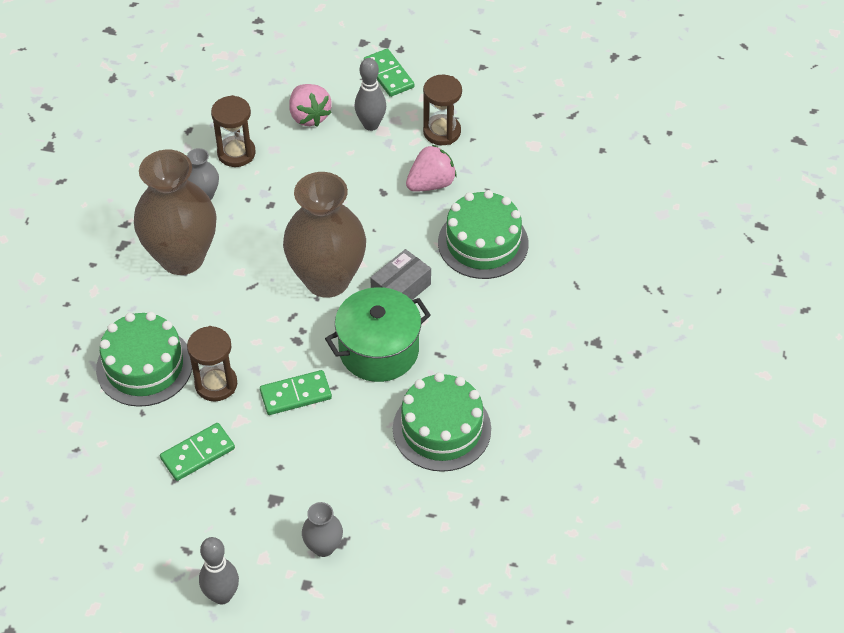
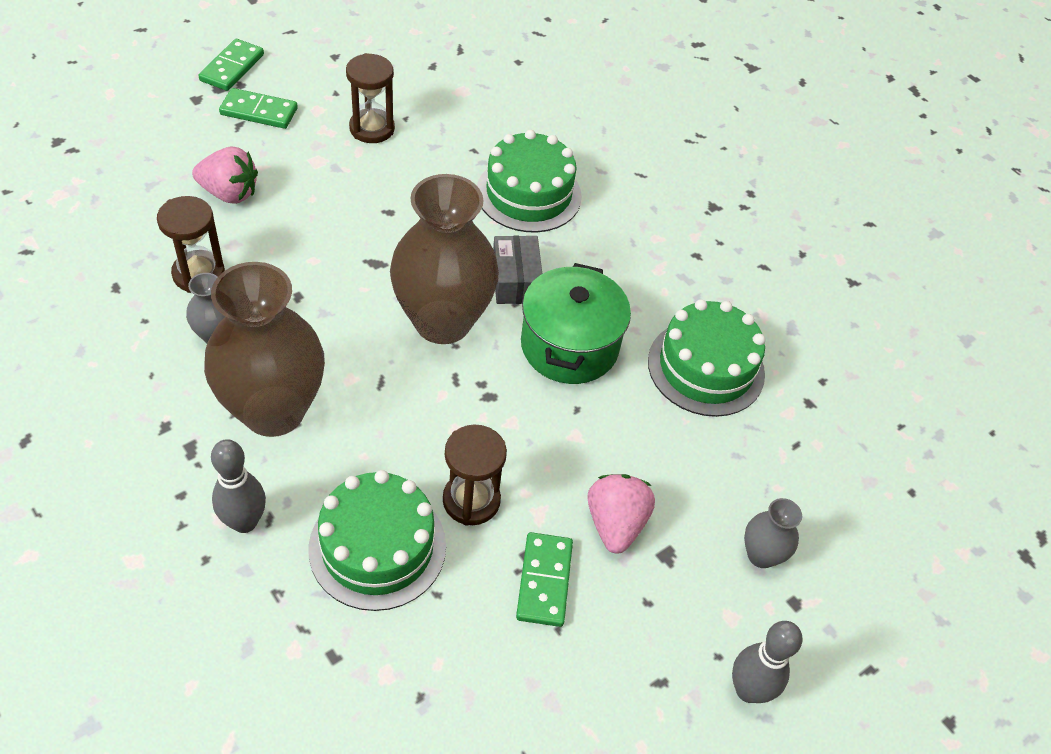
camera: 55 degrees left, 0 degrees up
green domino [260,370,332,415] -> green domino moved to [199,39,264,91]
grey bowling pin [354,58,386,131] -> grey bowling pin moved to [211,439,266,533]
pink strawberry [406,145,457,192] -> pink strawberry moved to [587,474,655,554]

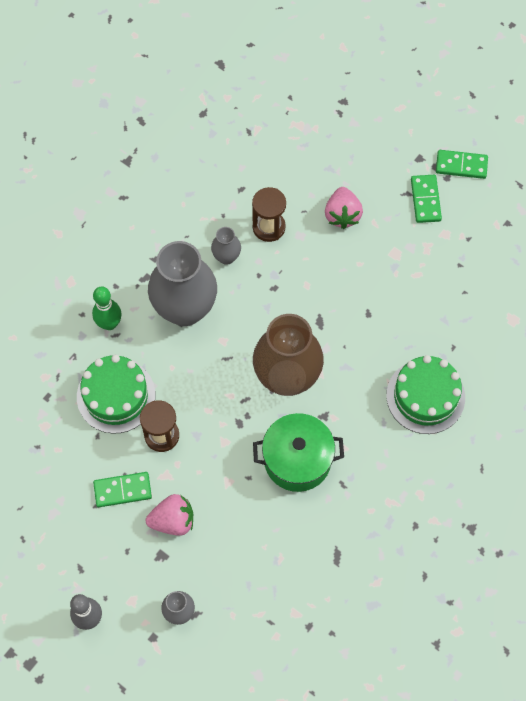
camera: 80 degrees right, 15 degrees up
brown vase [204,262,325,437] -> grey vase [148,241,217,326]
grey bowling pin [211,439,266,533] -> green bowling pin [92,286,121,330]
brown hourglass [346,53,395,143] -> none
grey box [493,236,542,304] -> none
green cake [648,299,765,417] -> none

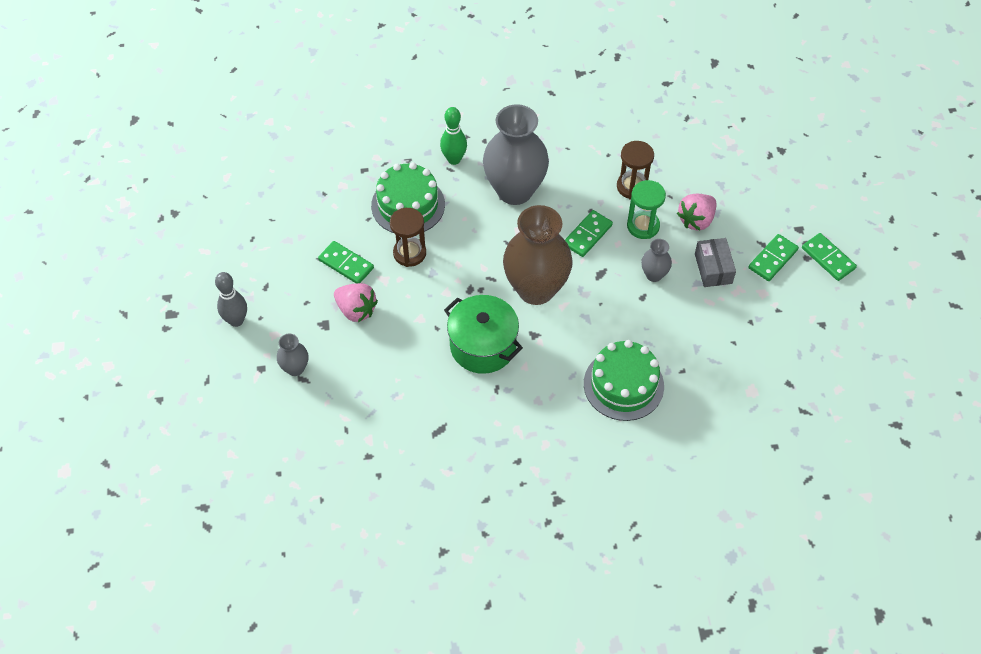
camera: 45 degrees right, 10 degrees down
grey vase [211,227,241,265] -> grey vase moved to [641,239,672,282]
none -> green domino [565,210,613,257]
none -> green hourglass [627,180,666,239]
none -> grey box [695,238,736,287]

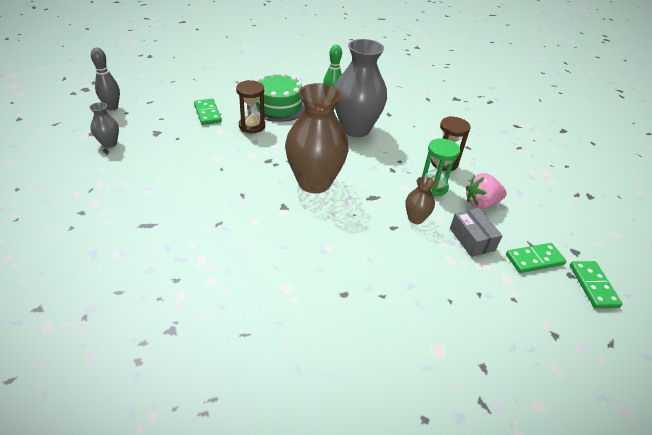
camera: 30 degrees right, 15 degrees down
pink strawberry [334,283,378,322] -> none
green pot [444,295,523,374] -> none
green domino [565,210,613,257] -> none
green cake [584,340,664,421] -> none
grey vase [641,239,672,282] -> brown vase [405,177,435,224]
grey box [695,238,736,287] -> grey box turned 45 degrees counterclockwise [450,208,503,257]

